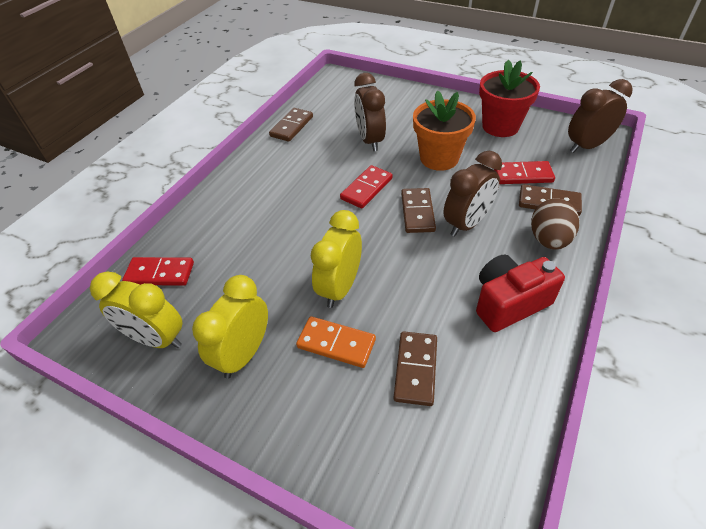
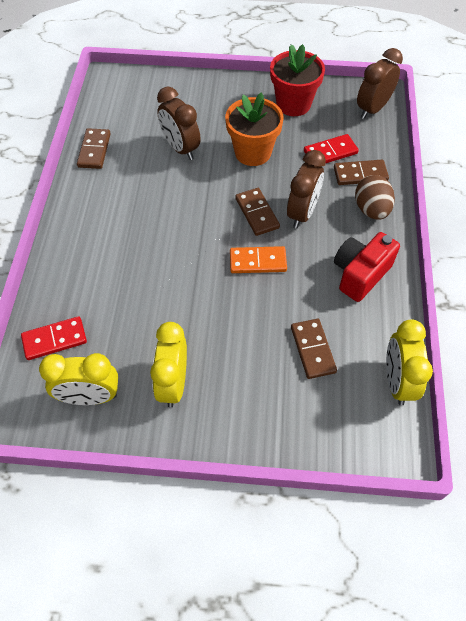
camera: 25 degrees left, 10 degrees up
orange domino [296,316,376,368] -> orange domino moved to [230,246,287,273]
yellow clock [311,210,362,308] -> yellow clock moved to [386,319,433,405]
red domino [340,165,393,209] -> none

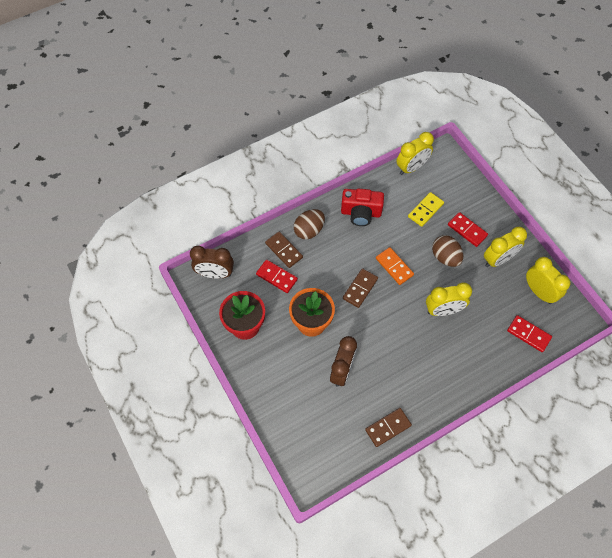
camera: 125 degrees left, 5 degrees up
brown clock [287,150,326,228] -> none
brown domino [291,319,337,379] -> yellow domino [408,192,444,227]
none -> yellow clock [426,282,472,316]
none -> brown egg [432,235,463,267]
none -> red domino [448,212,488,247]

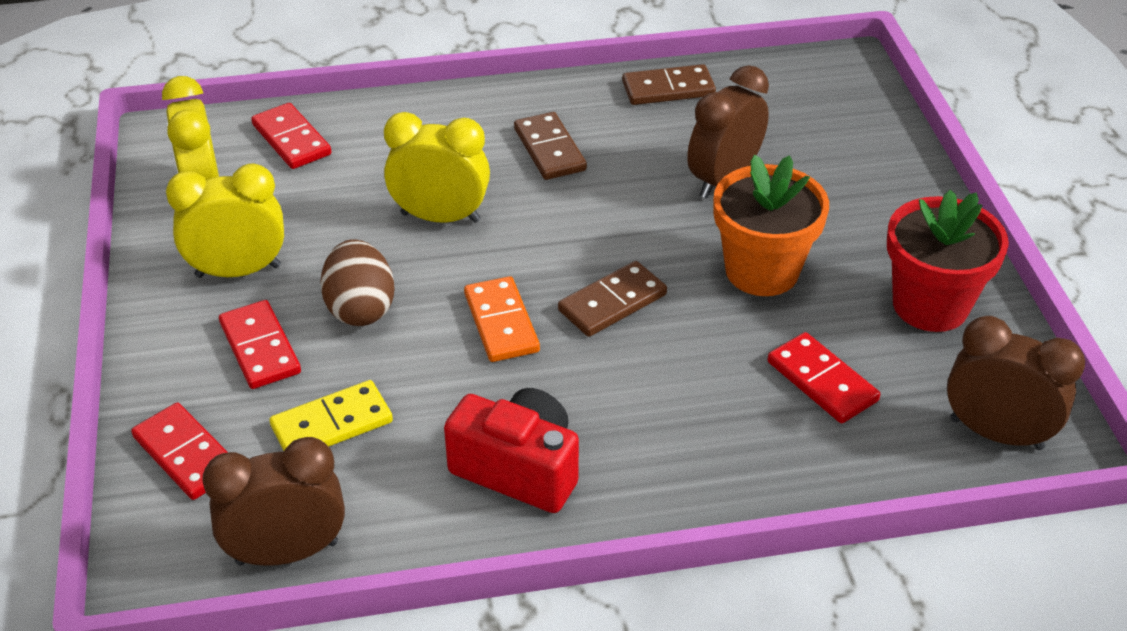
camera: 160 degrees left, 20 degrees down
brown domino [265,232,303,268] -> brown domino moved to [514,112,587,180]
brown egg [294,209,325,240] -> none
yellow clock [396,132,434,175] -> brown clock [202,437,345,566]
none -> red domino [131,402,228,500]

